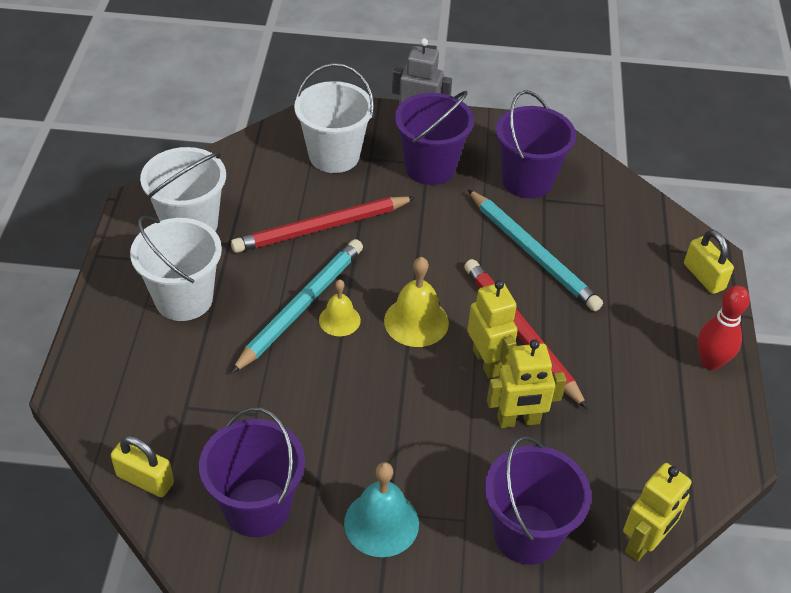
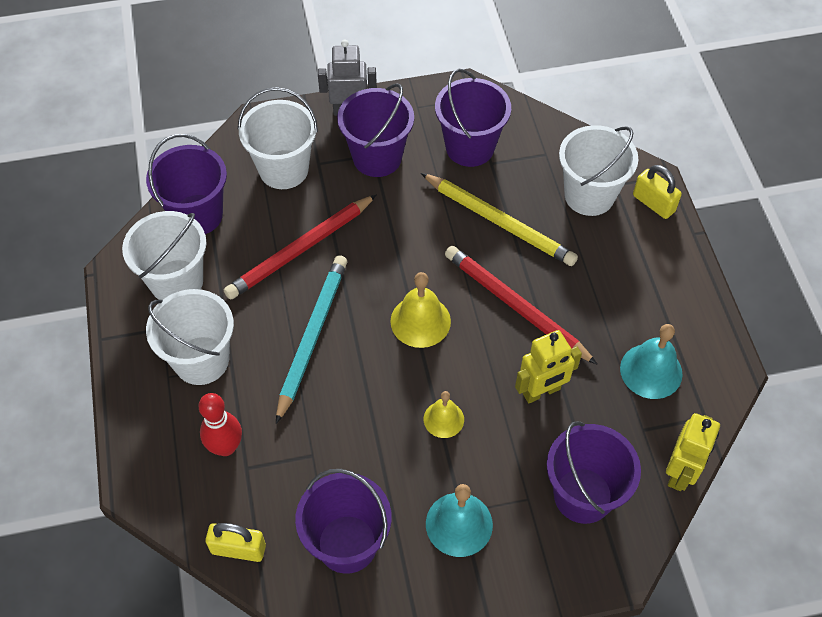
camera: 15 degrees left, 10 degrees up
yellow bell [319,280,361,336] -> yellow bell moved to [424,391,464,438]
turquoise pencil [468,189,603,311] -> yellow pencil [421,173,578,266]
yellow robot [468,280,518,379] -> none
red bowling pin [697,286,750,370] -> red bowling pin moved to [198,393,242,456]
none -> purple bucket [146,134,227,234]
none -> white bucket [559,125,638,216]
none -> turquoise bell [620,324,683,399]

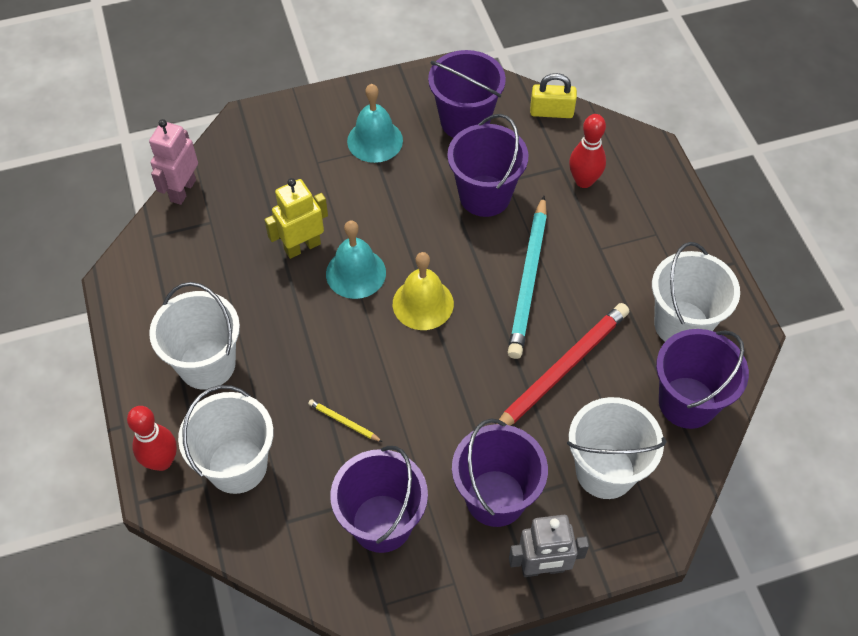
camera: 175 degrees right, 0 degrees up
white bucket [146,289,234,385] -> white bucket moved to [149,282,240,390]
yellow pencil [421,173,578,266] -> yellow pencil [308,399,383,442], size x0.41
yellow bell [424,391,464,438] -> none
red pencil [445,246,597,364] -> none
purple bucket [547,421,641,524] -> purple bucket moved to [447,114,529,217]
turquoise bell [620,324,683,399] -> turquoise bell moved to [326,220,386,299]
yellow padlock [633,165,682,219] -> red bowling pin [127,406,177,471]
yellow robot [666,413,720,491] -> pink robot [149,119,198,205]

